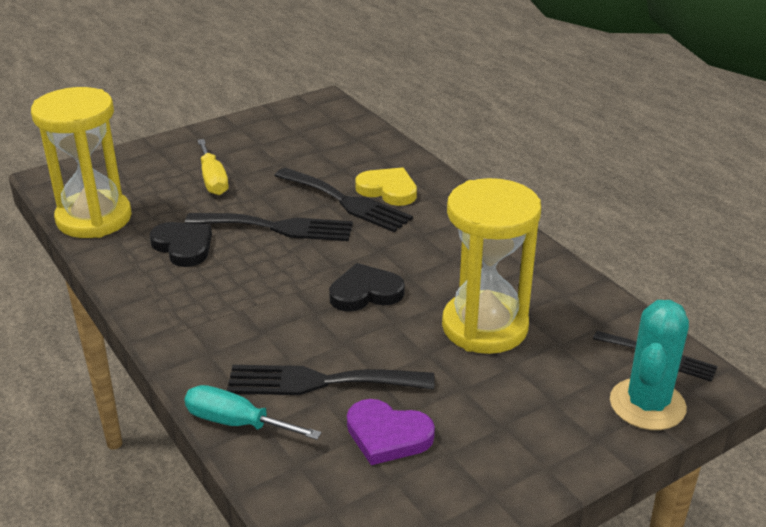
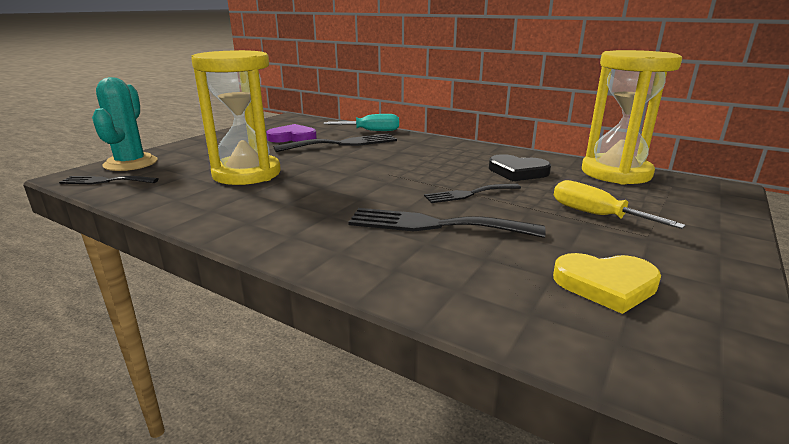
camera: 155 degrees right, 10 degrees down
black fork [185,213,353,241] -> black fork [424,183,521,203], size x0.61
black heart [329,263,405,312] -> none
yellow heart [355,167,417,206] -> yellow heart moved to [553,253,661,314]

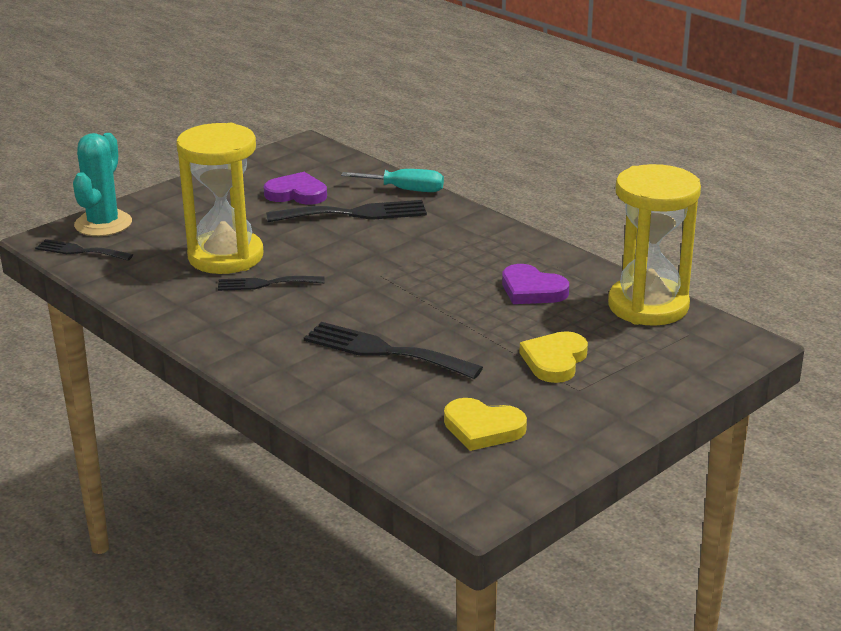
camera: 15 degrees right, 5 degrees up
black fork [424,183,521,203] -> black fork moved to [218,276,325,291]
black heart [489,154,551,181] -> purple heart [502,264,569,304]
yellow screwdriver [554,180,686,229] -> yellow heart [519,331,588,383]

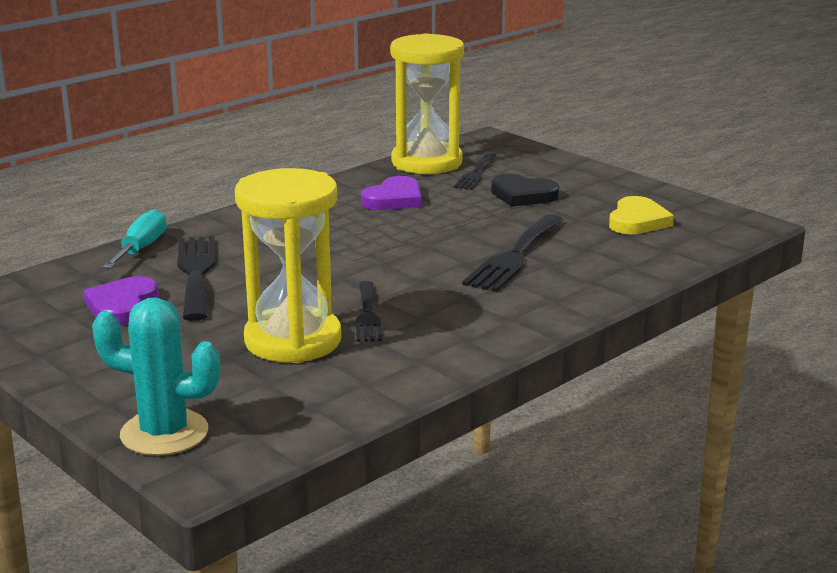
camera: 90 degrees left, 5 degrees down
black fork [35,239,133,261] -> black fork moved to [454,153,496,190]
yellow heart [519,331,588,383] -> black heart [491,174,560,207]

